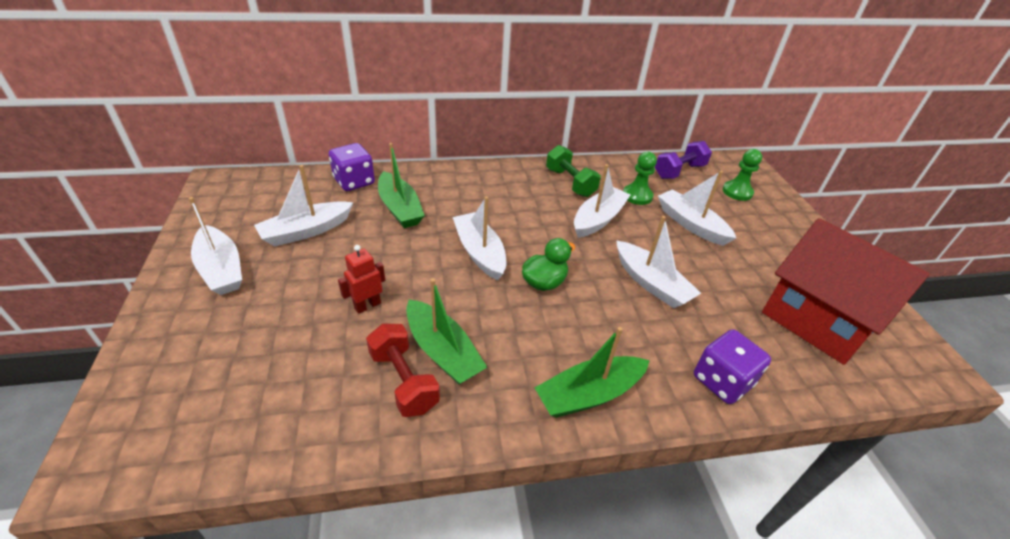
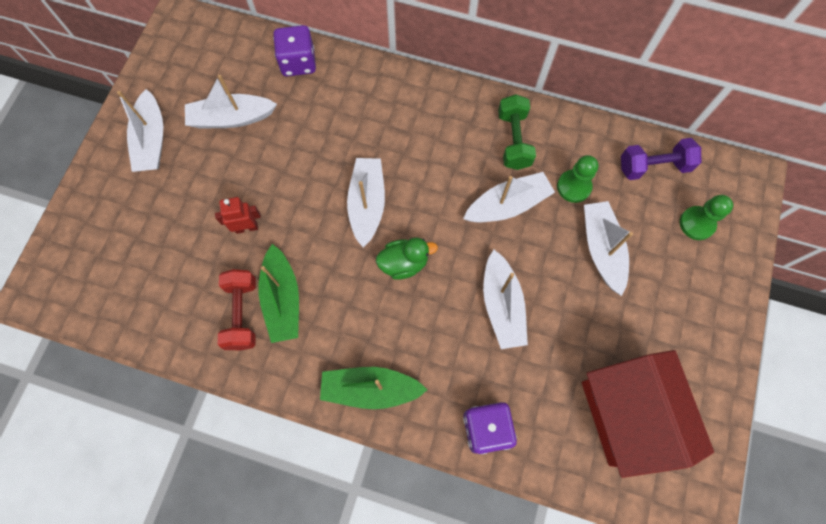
camera: 30 degrees right, 30 degrees up
green boat [378,143,425,228] -> none

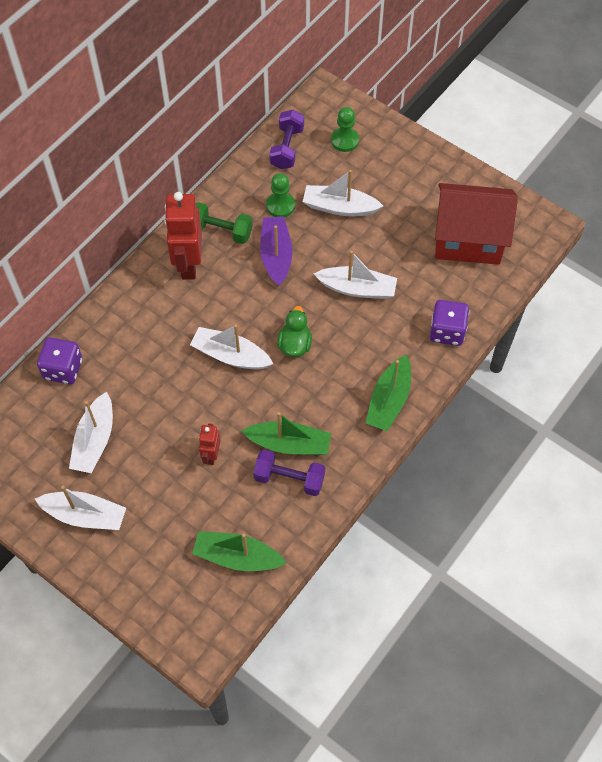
camera: 70 degrees left, 10 degrees down
red dumbbell [218,269,256,350] -> purple dumbbell [253,450,325,496]
white boat [463,172,555,223] -> purple boat [260,216,292,286]
none -> red robot [164,192,202,280]
none -> green boat [192,531,287,571]

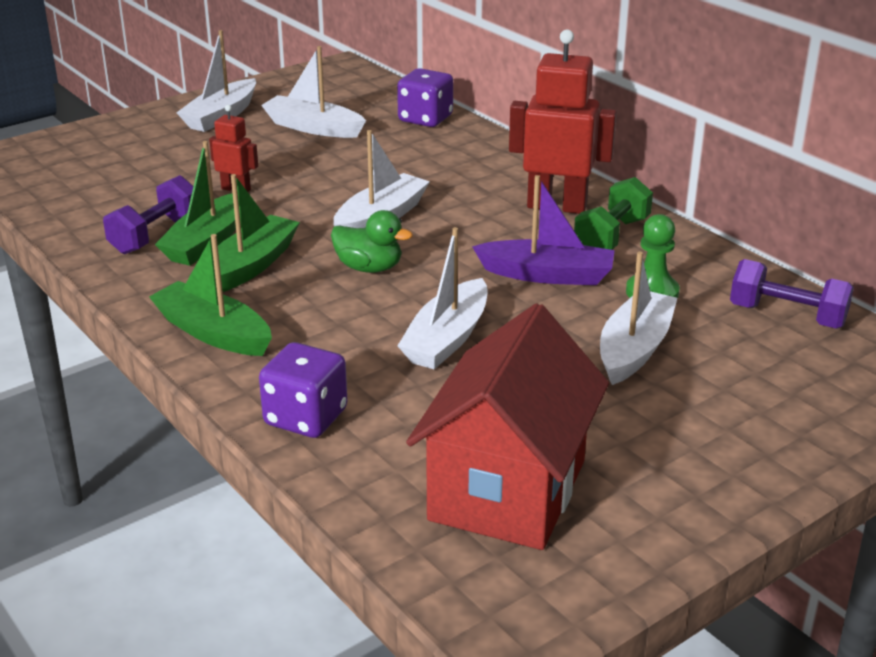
camera: 105 degrees right, 30 degrees down
green boat [192,531,287,571] -> green boat moved to [218,174,300,292]
green pawn [331,107,359,152] -> none

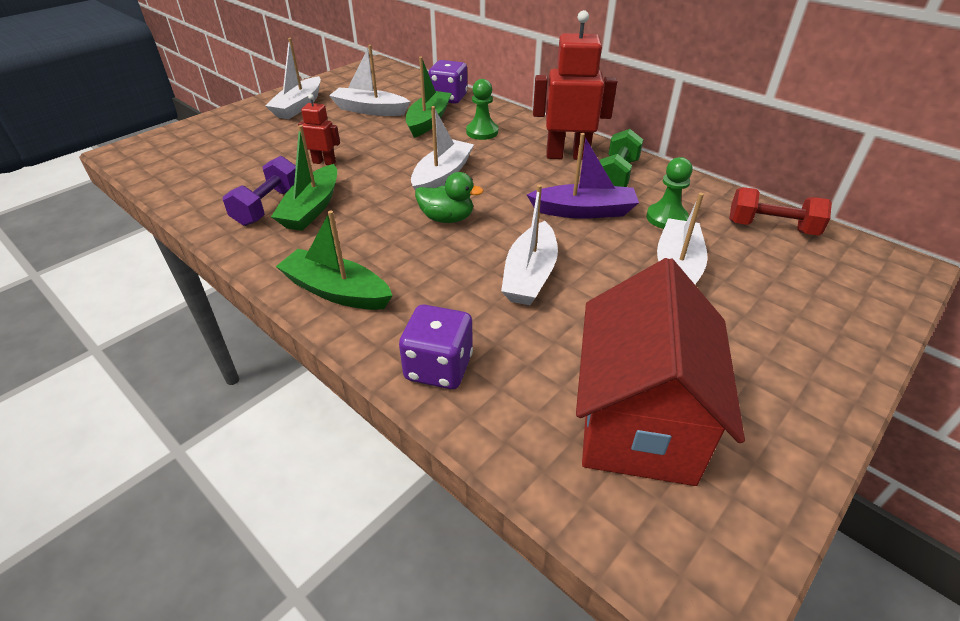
camera: 10 degrees left, 10 degrees up
green boat [218,174,300,292] -> green boat moved to [406,57,452,138]
purple dumbbell [730,259,854,329] -> red dumbbell [729,187,832,236]
none -> green pawn [466,79,498,140]

